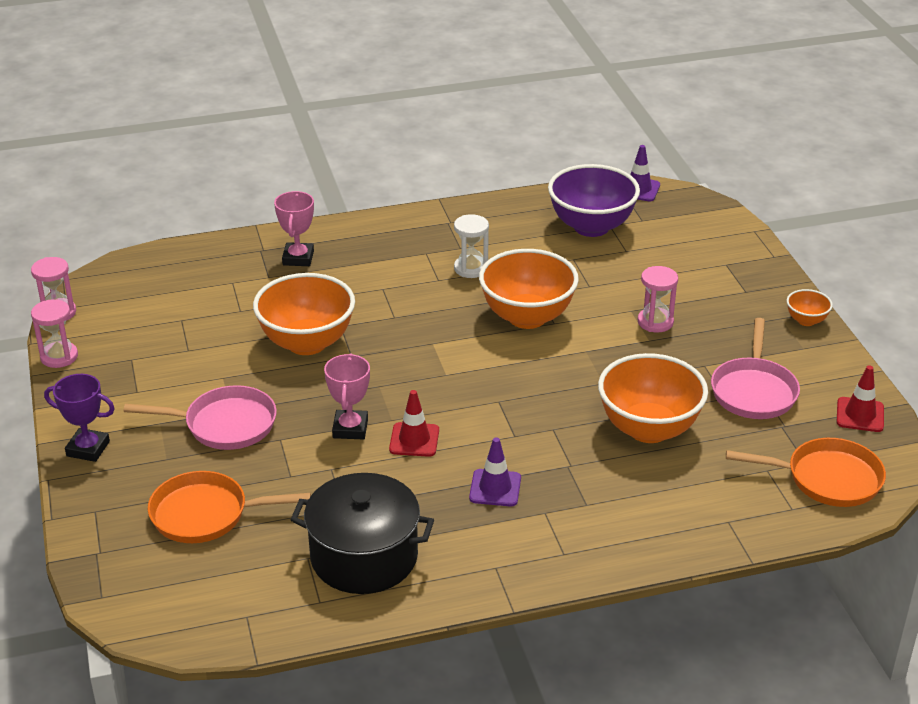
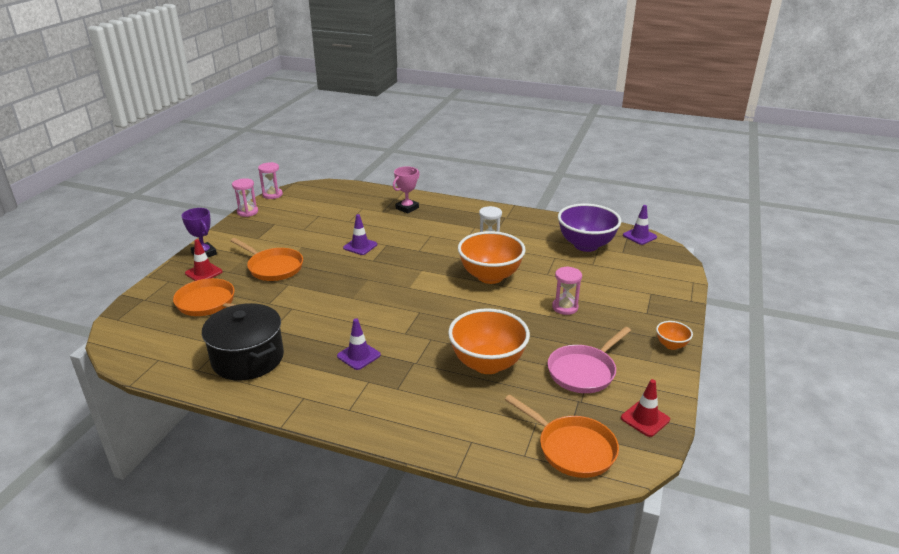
camera: 35 degrees right, 5 degrees down
pink pan [124,385,277,450] -> orange pan [230,238,303,281]
orange bowl [253,273,355,355] -> purple traffic cone [343,214,377,255]
pink trophy [324,353,370,440] -> none
red traffic cone [389,390,439,457] -> red traffic cone moved to [185,239,223,281]

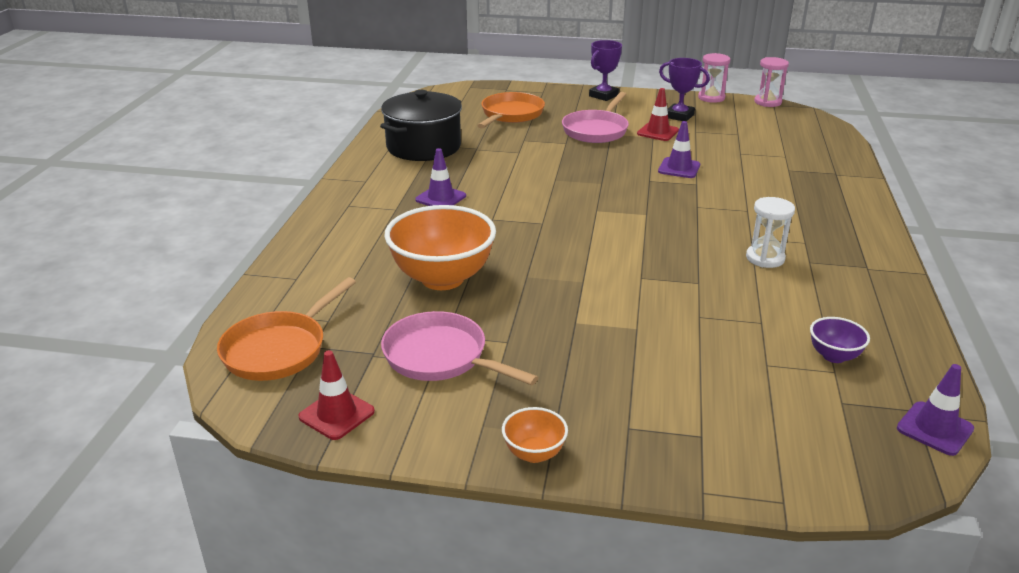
camera: 80 degrees right, 0 degrees up
red traffic cone [185,239,223,281] -> red traffic cone moved to [637,88,679,141]
orange pan [230,238,303,281] -> pink pan [562,92,629,143]
pink trophy [393,166,420,213] -> none
orange bowl [458,231,526,284] -> none
pink hourglass [552,266,582,315] -> none
purple bowl [558,204,621,252] -> purple bowl [810,317,870,363], size x0.46
none -> purple trophy [659,58,710,121]

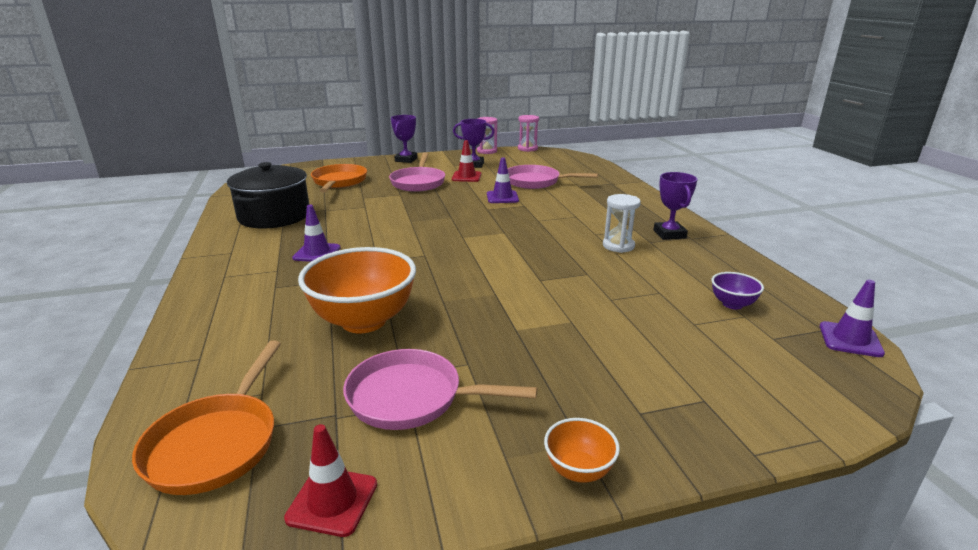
camera: 25 degrees left, 5 degrees down
none -> pink pan [508,165,598,189]
none -> purple trophy [653,172,698,240]

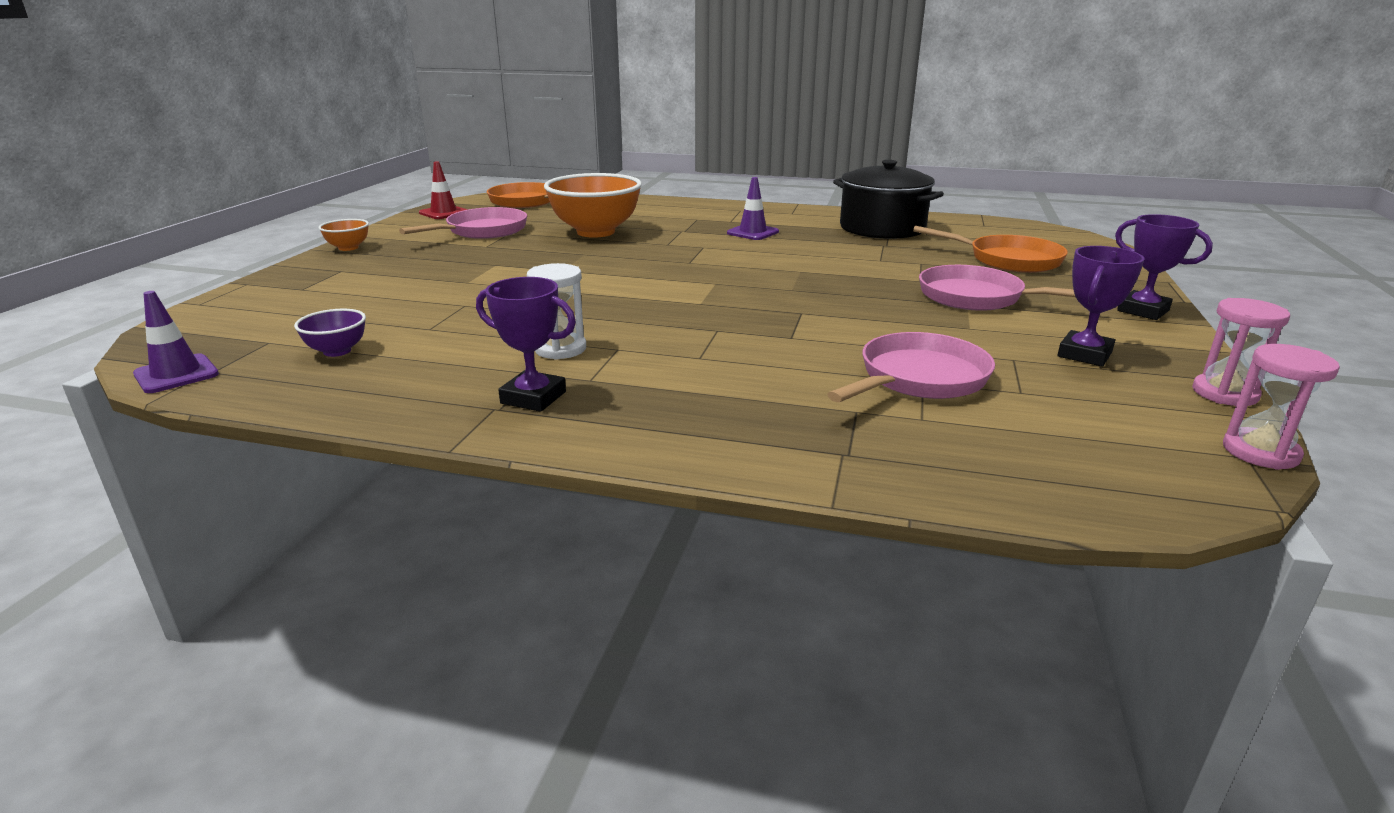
camera: 120 degrees right, 0 degrees up
red traffic cone [452,140,481,182] -> none
purple traffic cone [487,157,519,203] -> none

